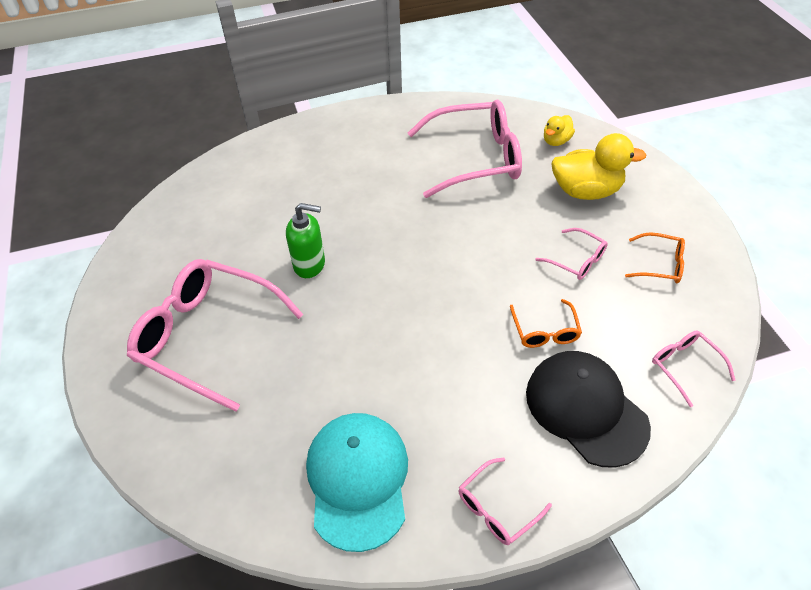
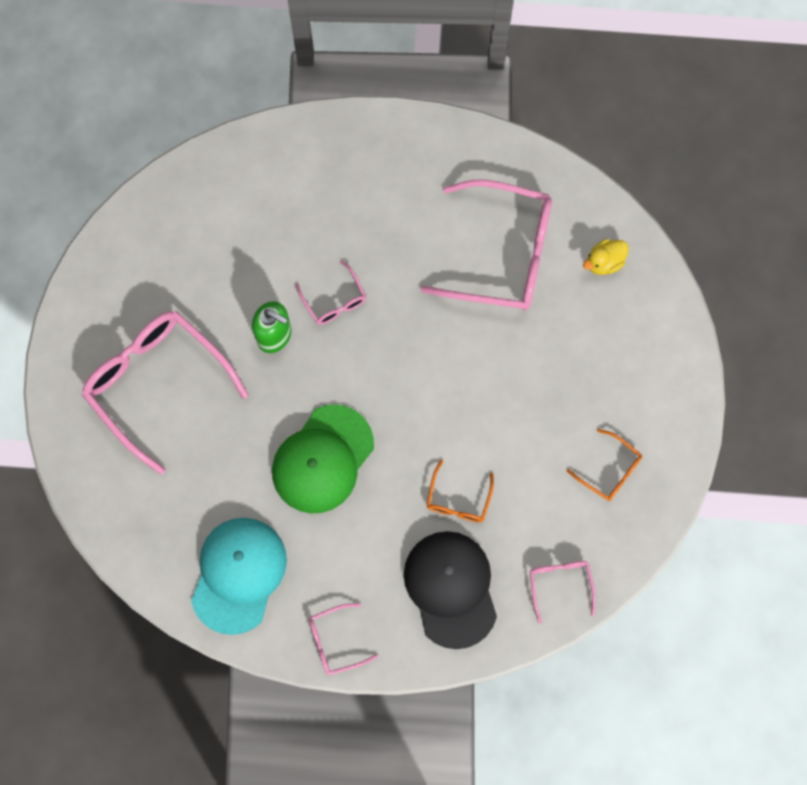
camera: 20 degrees right, 25 degrees up
pink glasses [535,228,608,280] -> pink glasses moved to [296,260,366,325]
yellow duck [552,133,646,200] -> none
none -> green cap [272,404,374,514]

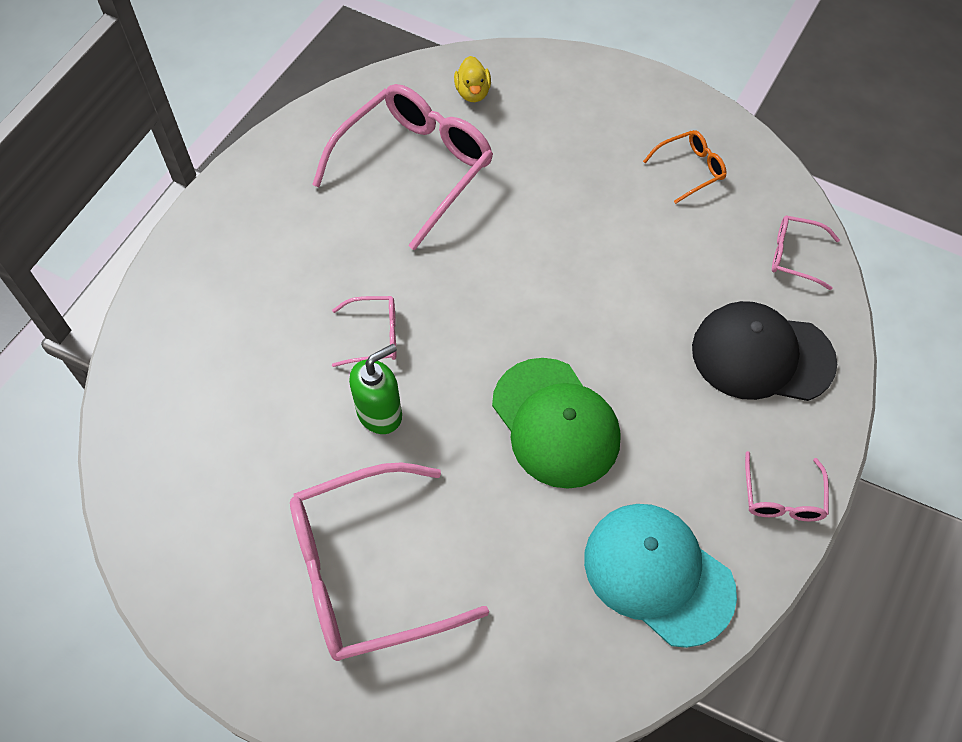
camera: 65 degrees left, 15 degrees down
orange glasses [426,460,494,522] -> none

